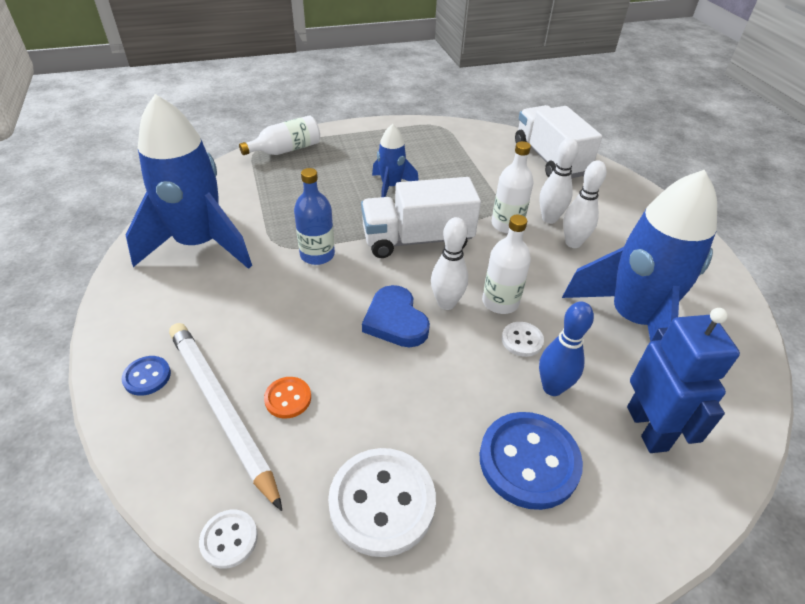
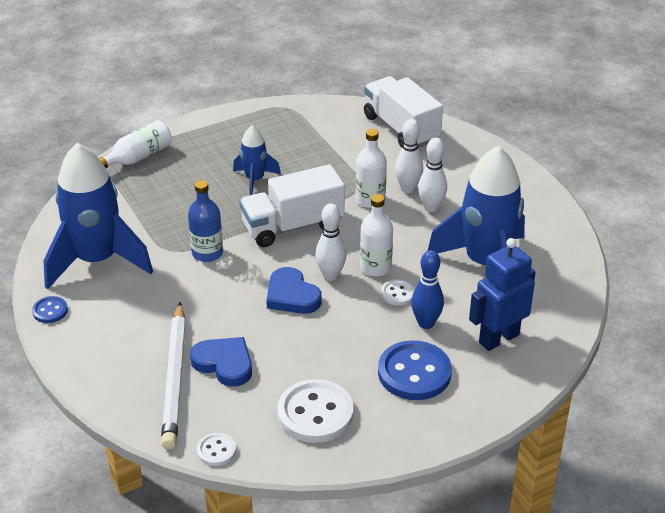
camera: 10 degrees left, 5 degrees down
blue button [121,356,171,396] -> blue button moved to [32,296,68,323]
white pencil [169,323,282,511] -> white pencil turned 135 degrees counterclockwise [161,302,186,449]
orange button [264,377,311,419] -> blue heart [190,337,252,387]
blue robot [627,308,740,453] -> blue robot turned 105 degrees counterclockwise [469,238,535,351]

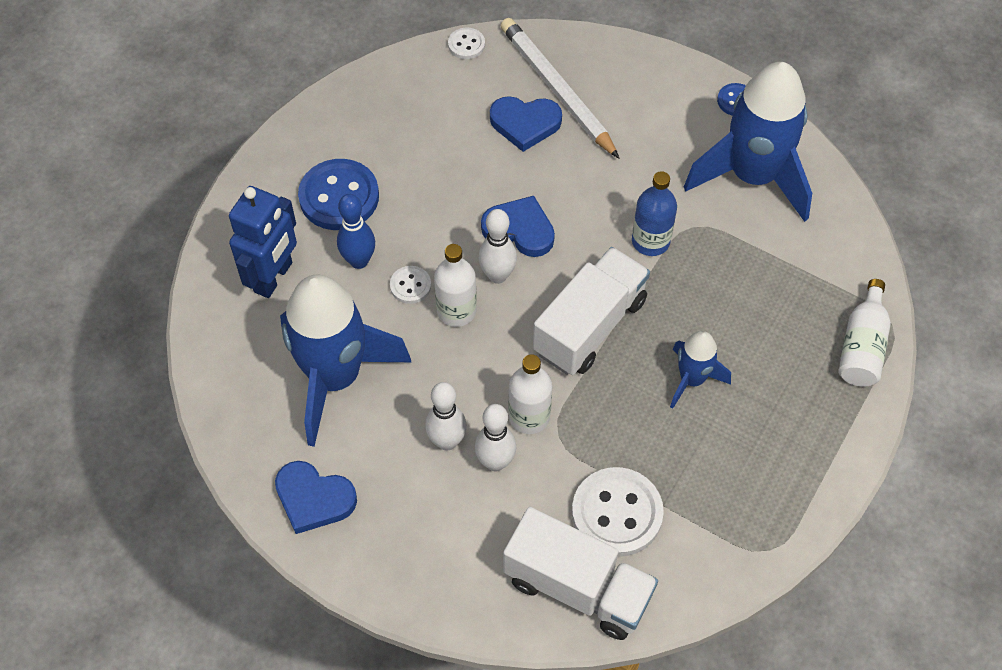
camera: 150 degrees right, 20 degrees up
white button [277,379,353,443] -> white button moved to [572,467,664,556]
none -> blue heart [275,461,357,534]

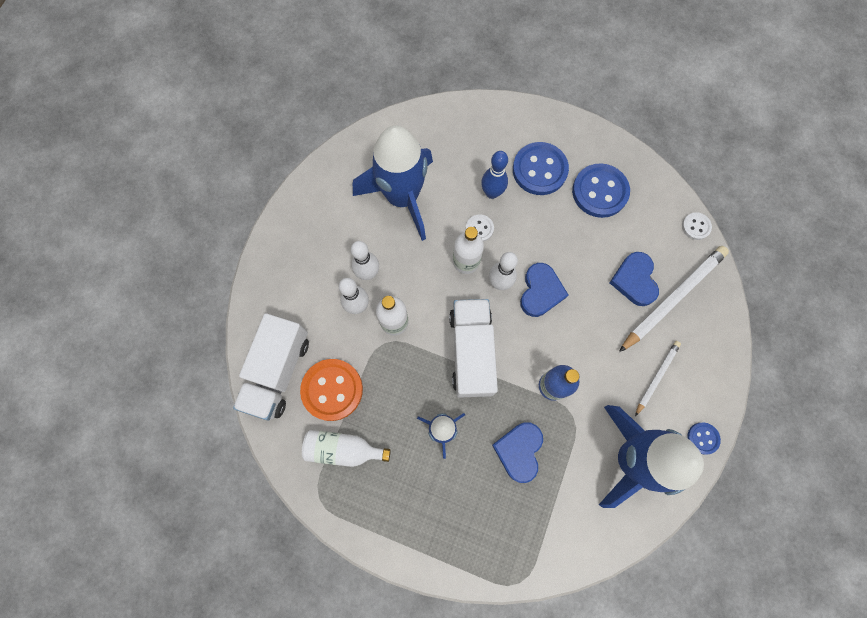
camera: 80 degrees right, 15 degrees up
blue robot [229,186,297,298] -> none
blue heart [275,461,357,534] -> blue heart moved to [492,423,543,483]
white truck [533,247,650,375] -> white truck turned 120 degrees counterclockwise [449,299,498,398]
white button [572,467,664,556] -> orange button [300,359,363,421]
white bottle [838,279,891,387] -> white bottle moved to [302,430,391,467]
none -> blue button [572,163,630,218]
none -> white pencil [635,341,681,416]

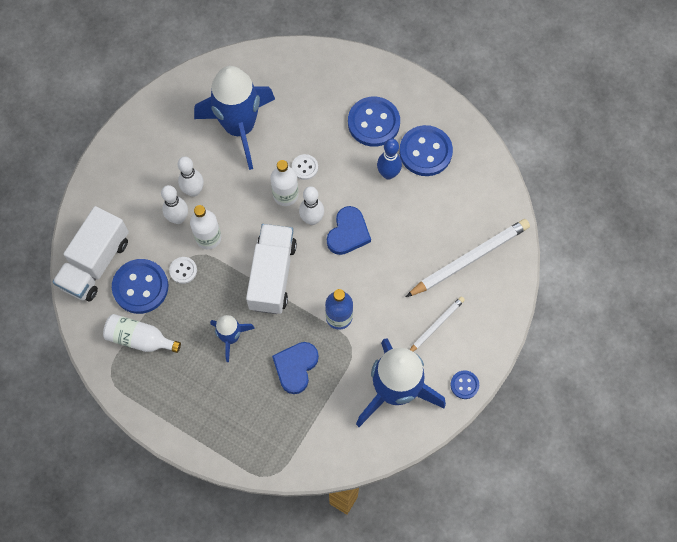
camera: 10 degrees right, 5 degrees down
orange button [300,359,363,421] -> blue button [112,259,168,314]
blue bowling pin [481,151,508,199] -> blue bowling pin moved to [377,139,402,180]
blue heart [609,252,659,306] -> none
white button [682,212,712,240] -> white button moved to [169,257,197,284]

